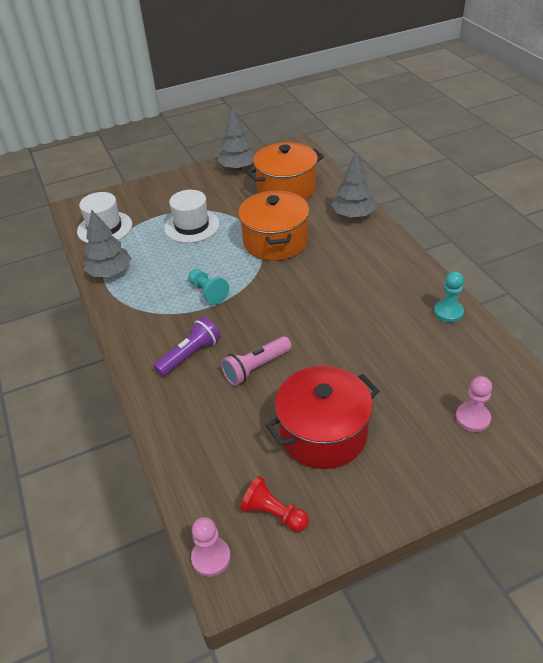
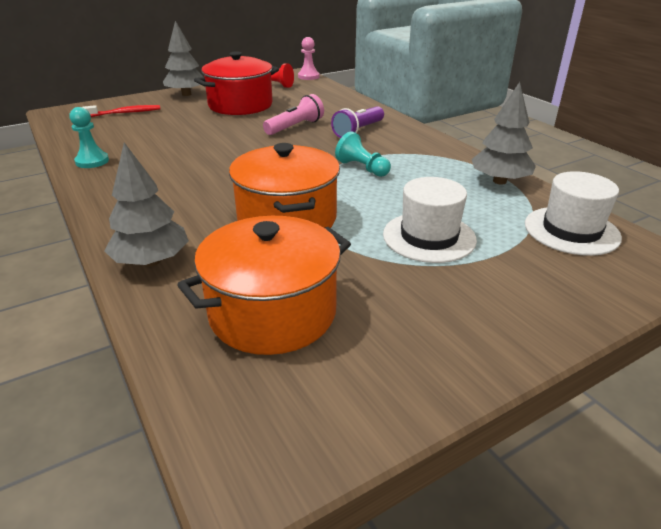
camera: 170 degrees right, 10 degrees down
grey tree [217,108,256,170] -> grey tree moved to [163,21,204,96]
pink pawn [456,376,492,432] -> red toothbrush [82,105,160,117]

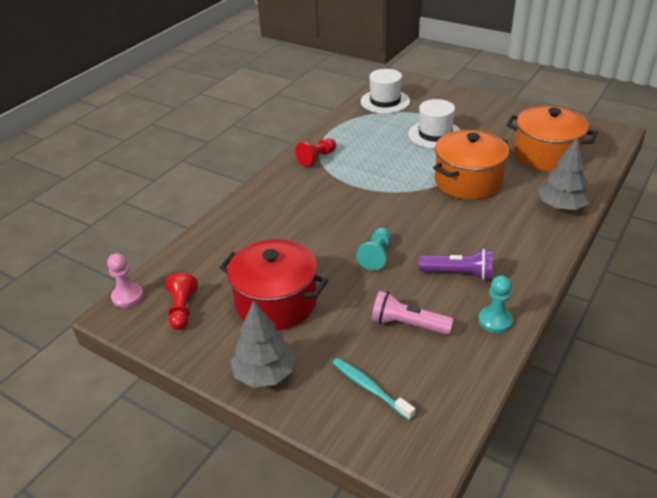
camera: 115 degrees left, 5 degrees up
red toothbrush [82,105,160,117] -> turquoise toothbrush [333,358,415,421]
pink flashlight [263,94,324,135] -> pink flashlight moved to [371,291,454,335]
purple flashlight [331,106,384,138] -> purple flashlight moved to [419,249,492,280]
turquoise pawn [335,131,391,177] -> turquoise pawn moved to [356,228,391,270]
grey tree [471,82,536,185] -> none
none -> red pawn [295,138,336,167]

